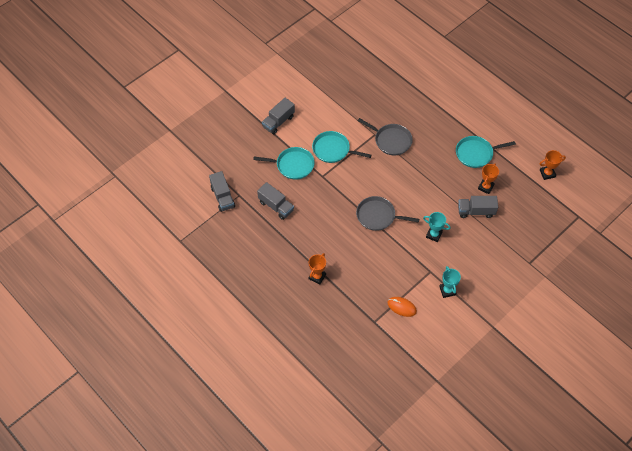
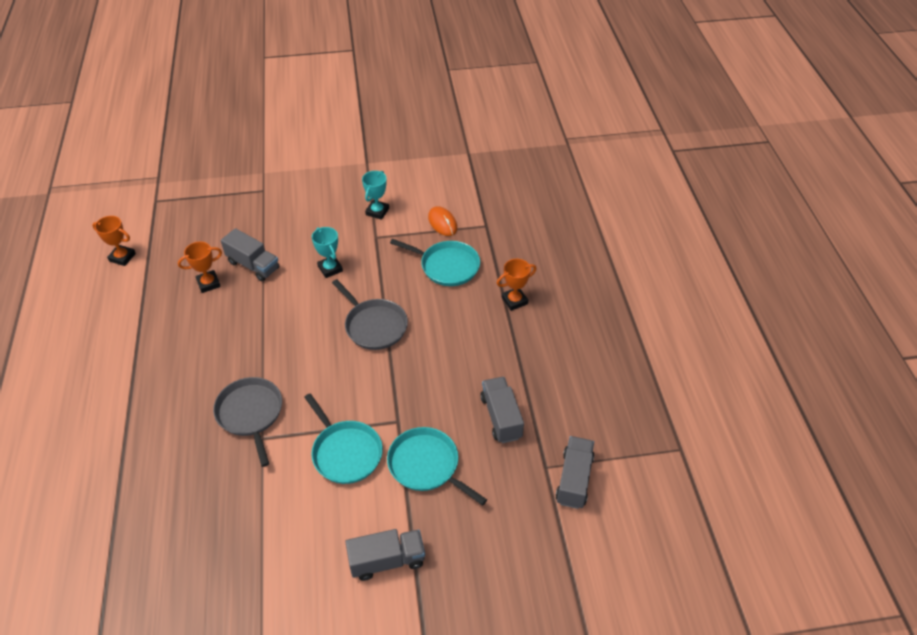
camera: 145 degrees left, 10 degrees down
turquoise pan [456,136,516,168] -> turquoise pan moved to [390,239,480,286]

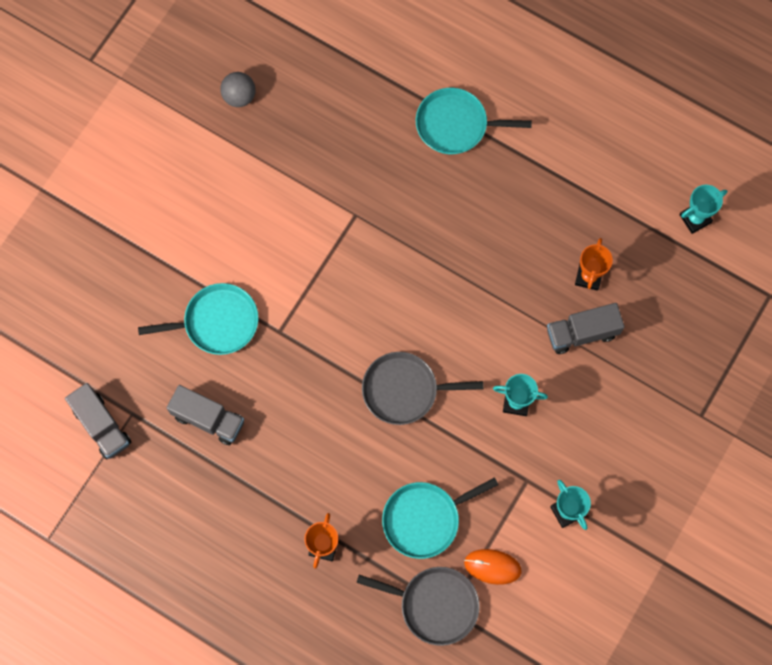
camera: 130 degrees right, 25 degrees up
orange trophy [92,216,136,266] -> turquoise trophy [680,185,727,234]
grey pan [213,377,282,467] -> grey pan moved to [356,567,480,646]
turquoise pan [304,393,383,484] -> turquoise pan moved to [416,88,532,154]
grey truck [345,529,425,581] -> none
none -> grey ball [220,72,256,107]

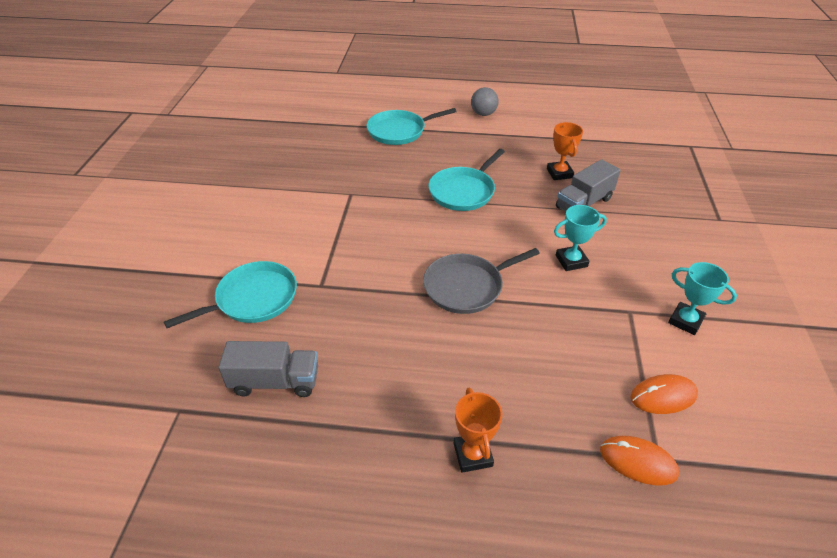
camera: 25 degrees left, 30 degrees down
grey truck [65,383,131,460] -> none
grey ball [220,72,256,107] -> grey ball moved to [471,87,499,116]
grey pan [356,567,480,646] -> orange mouse [600,436,679,485]
turquoise pan [382,477,499,559] -> turquoise pan moved to [428,149,505,211]
turquoise trophy [680,185,727,234] -> none

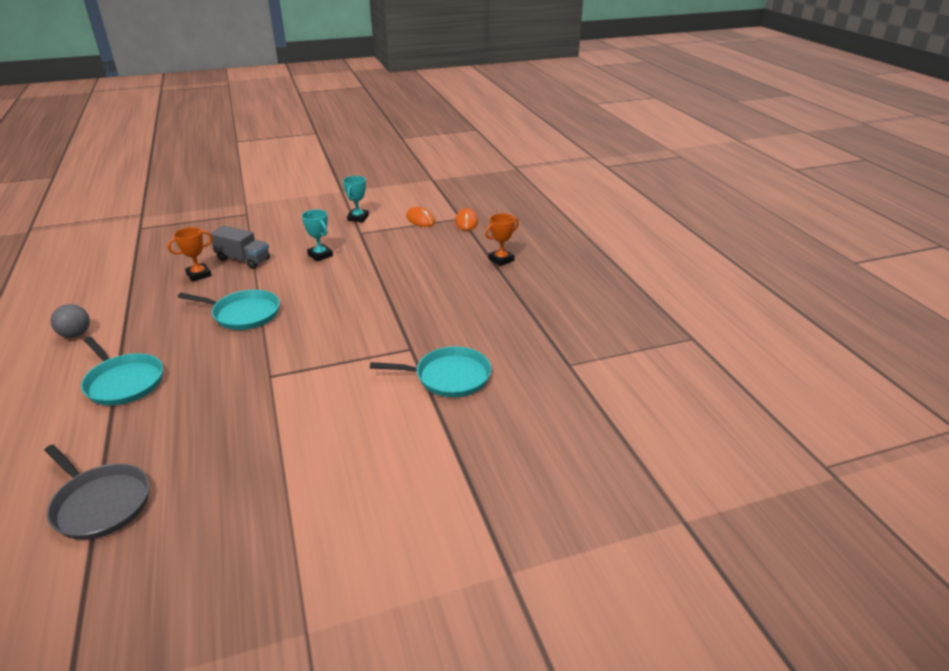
camera: 115 degrees left, 10 degrees down
turquoise pan [164,261,297,328] -> turquoise pan turned 150 degrees clockwise [370,346,491,397]
grey truck [218,341,318,397] -> none
grey pan [423,248,540,314] -> grey pan moved to [44,445,149,540]

